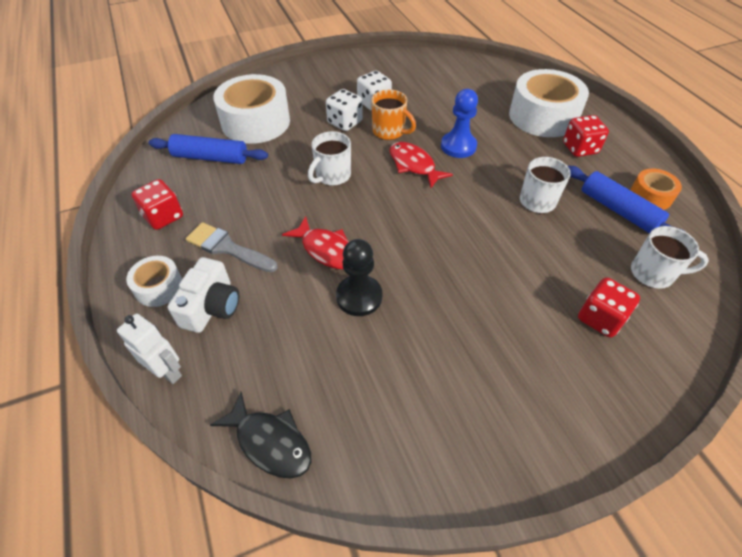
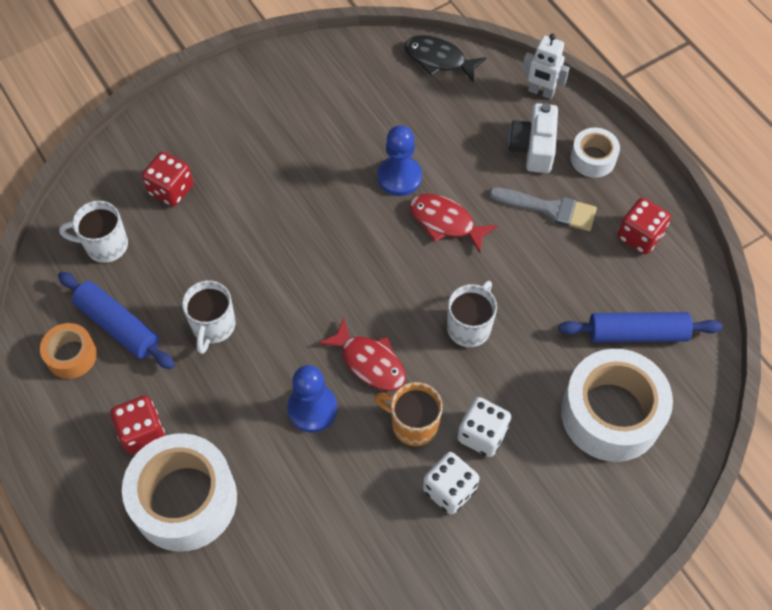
camera: 170 degrees right, 10 degrees up
black pawn [336,239,382,316] -> blue pawn [378,125,422,196]

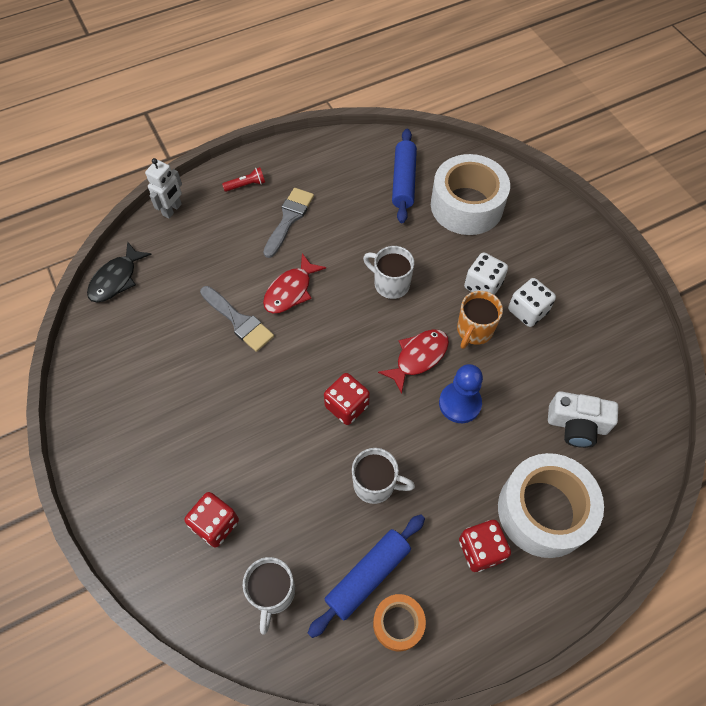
camera: 85 degrees left, 0 degrees up
blue pawn [378,125,422,196] -> grey brush [200,286,274,352]
white camera [508,103,558,173] -> white camera moved to [548,391,618,448]
white tape [570,128,620,178] -> red flashlight [222,167,265,192]
red dice [617,198,671,254] -> red dice moved to [324,373,370,425]

